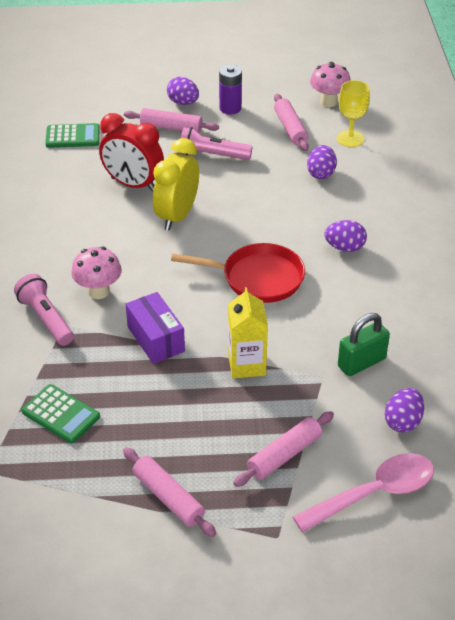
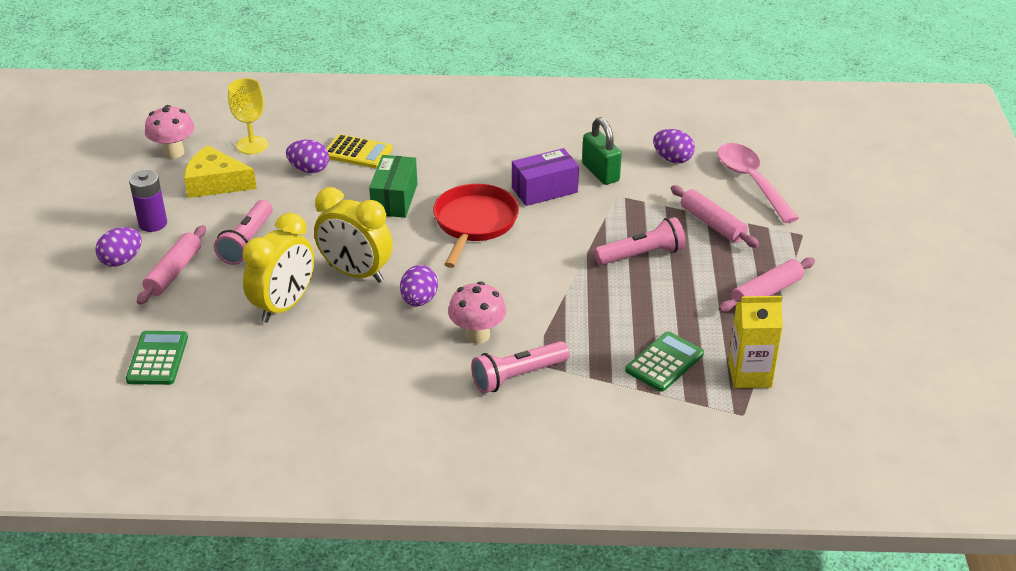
camera: 85 degrees left, 5 degrees down
red clock [99,113,164,192] -> yellow clock [243,213,314,323]
purple box [126,292,185,364] -> purple box moved to [512,148,579,206]
yellow carton [228,287,268,378] -> yellow carton moved to [728,296,783,388]
pink rolling pin [274,94,309,151] -> yellow cheese [184,145,257,198]
purple egg [324,220,367,252] -> purple egg moved to [400,265,438,306]
none -> yellow calculator [327,134,393,168]
none -> green box [369,155,417,218]
none -> pink flashlight [594,217,686,265]

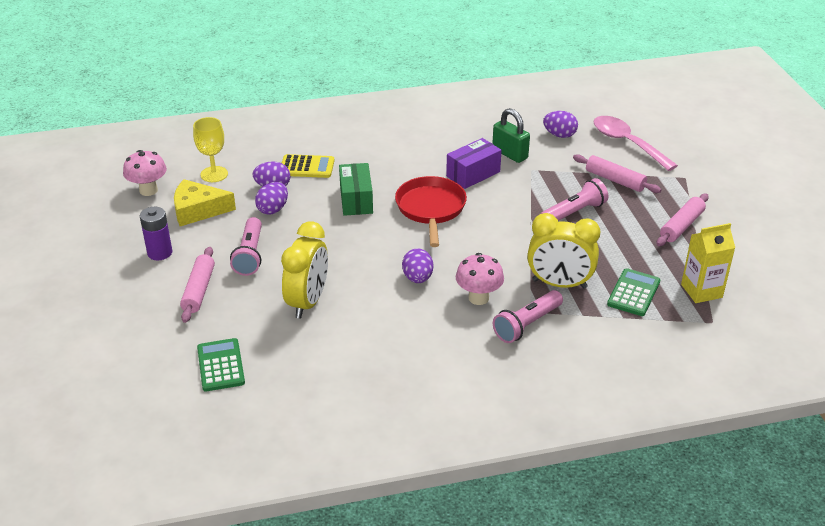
camera: 15 degrees left, 0 degrees up
purple egg [95,227,142,267] -> purple egg moved to [255,182,288,215]
yellow clock [314,187,393,283] -> yellow clock moved to [527,213,600,289]

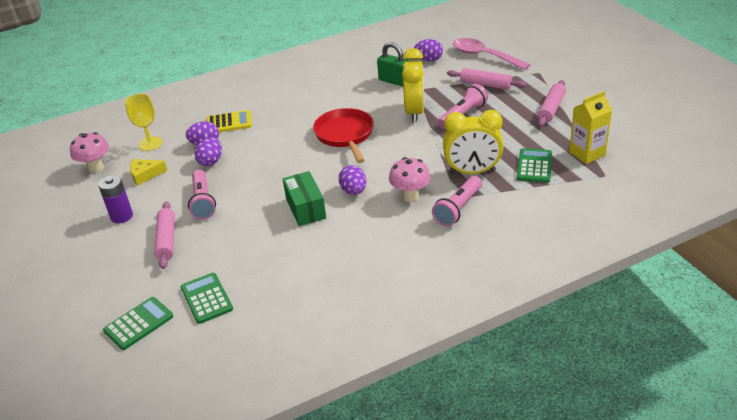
camera: 10 degrees left, 0 degrees up
yellow cheese [174,179,236,226] -> yellow cheese [130,159,168,186], size x0.66
yellow clock [281,221,328,319] -> yellow clock moved to [402,48,424,122]
green box [339,163,373,216] -> green box moved to [283,171,326,226]
purple box [446,138,502,189] -> none
none -> green calculator [103,297,173,350]

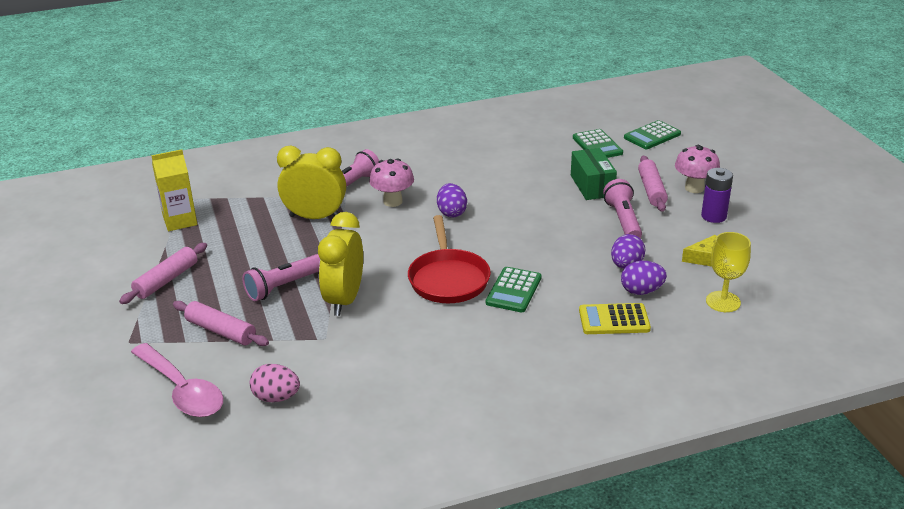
camera: 175 degrees left, 5 degrees down
pink mushroom [70,132,109,173] -> pink mushroom moved to [675,145,720,193]
green box [283,171,326,226] -> green box moved to [571,148,617,200]
green padlock [377,42,409,86] -> none
purple egg [414,39,443,61] -> pink egg [250,364,300,402]
green calculator [517,148,552,183] -> green calculator moved to [486,267,542,312]

